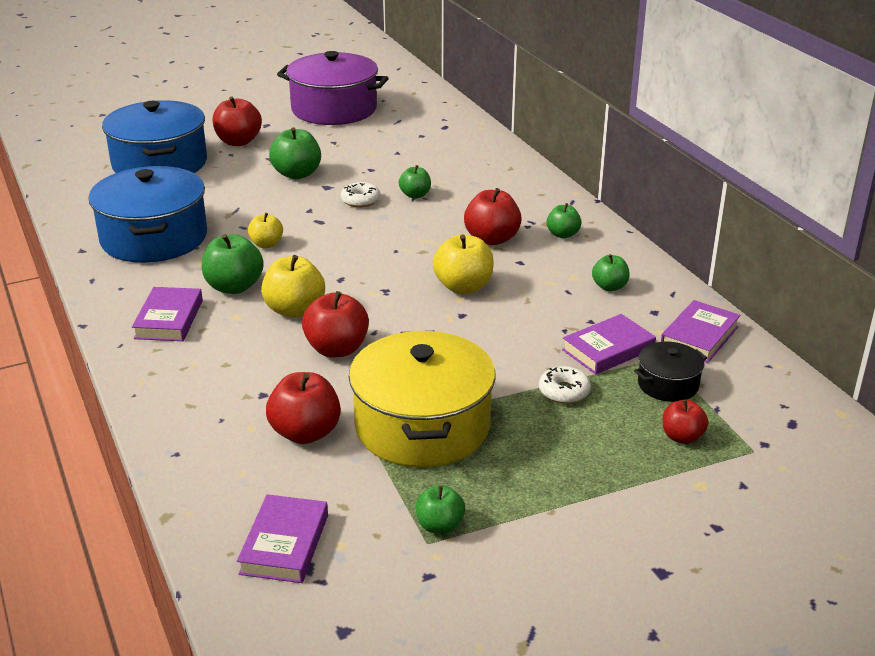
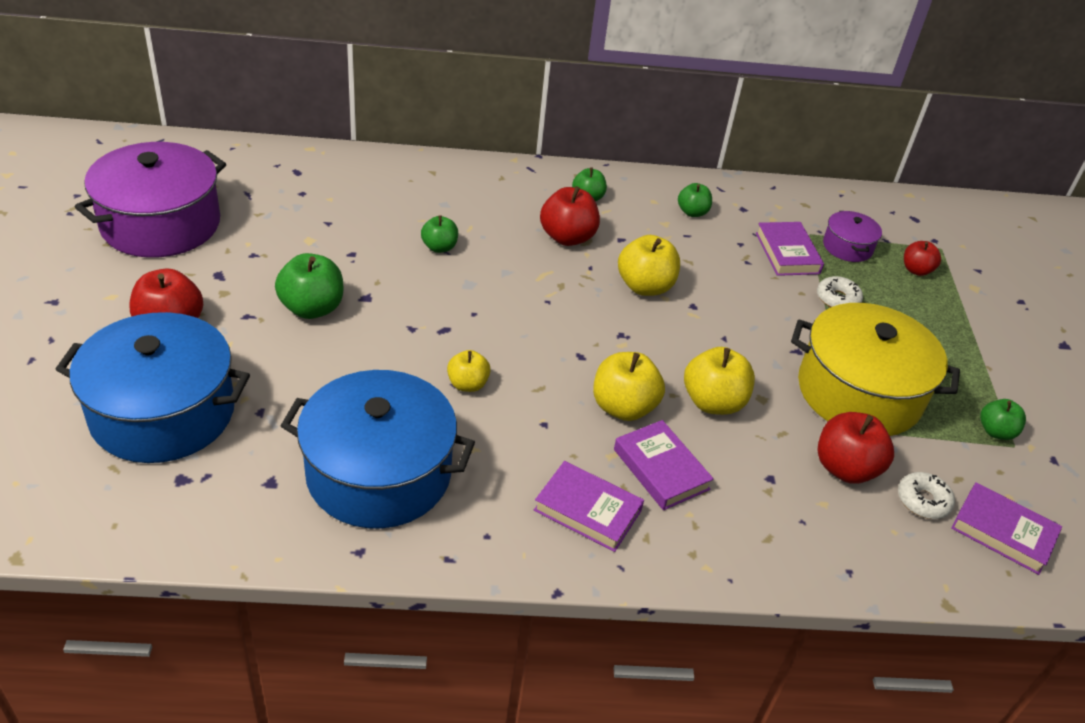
camera: 70 degrees left, 10 degrees up
green apple [202,234,264,294] -> none
red apple [302,291,369,357] -> yellow apple [684,347,755,415]
white donut [341,182,380,208] -> white donut moved to [898,472,955,519]
black pot [634,342,707,402] -> purple pot [823,211,882,262]
purple book [661,300,740,363] -> purple book moved to [614,420,714,510]

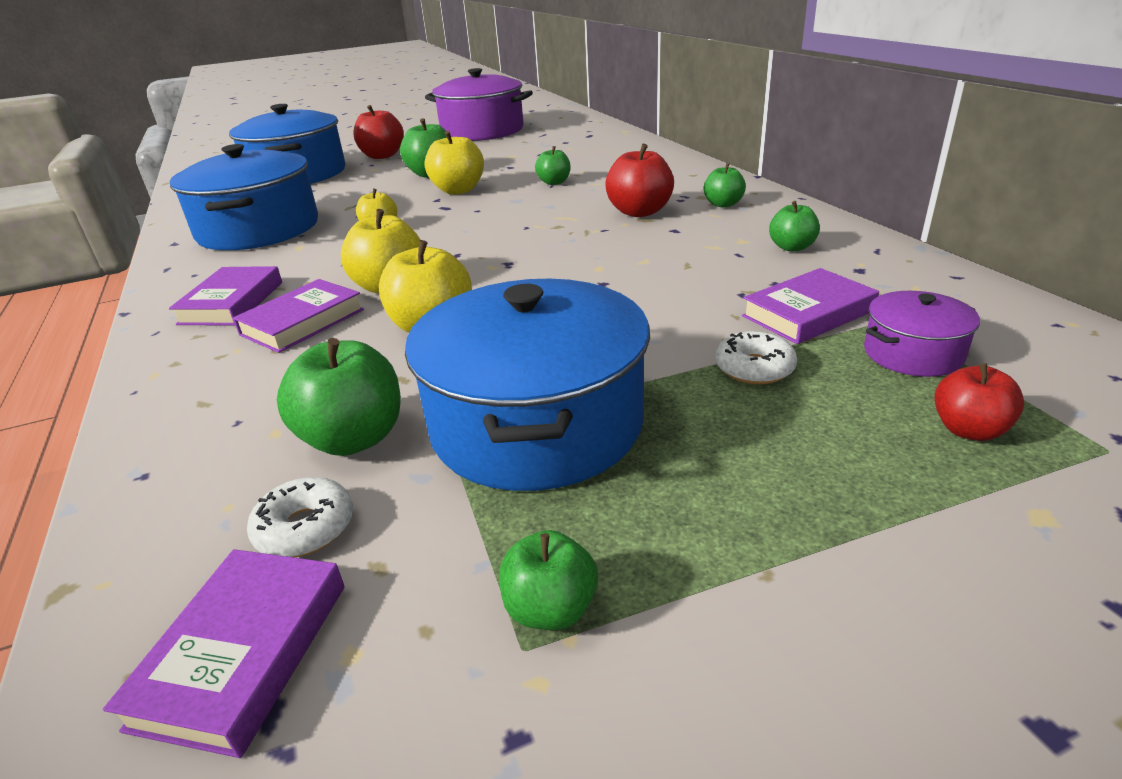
camera: 75 degrees right, 10 degrees down
yellow apple [618,235,680,296] -> yellow apple moved to [425,131,484,195]
yellow pot [791,303,960,436] -> blue pot [405,279,650,491]
red apple [818,412,894,484] -> green apple [277,338,401,456]

